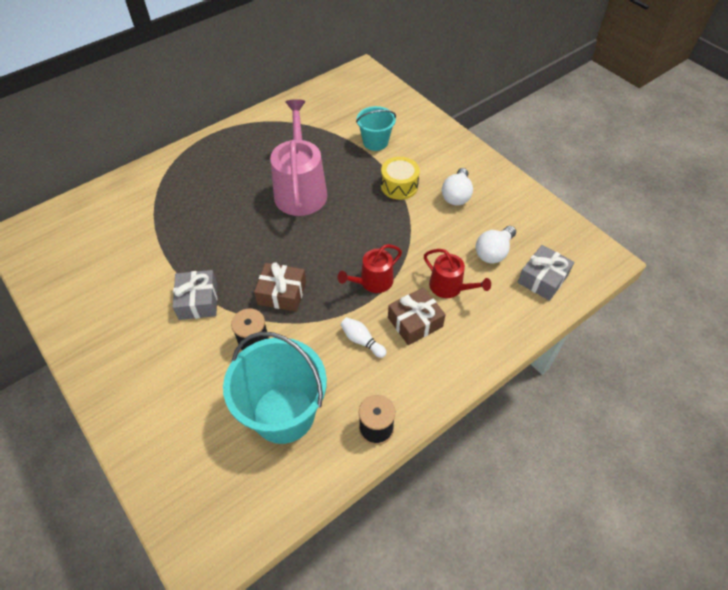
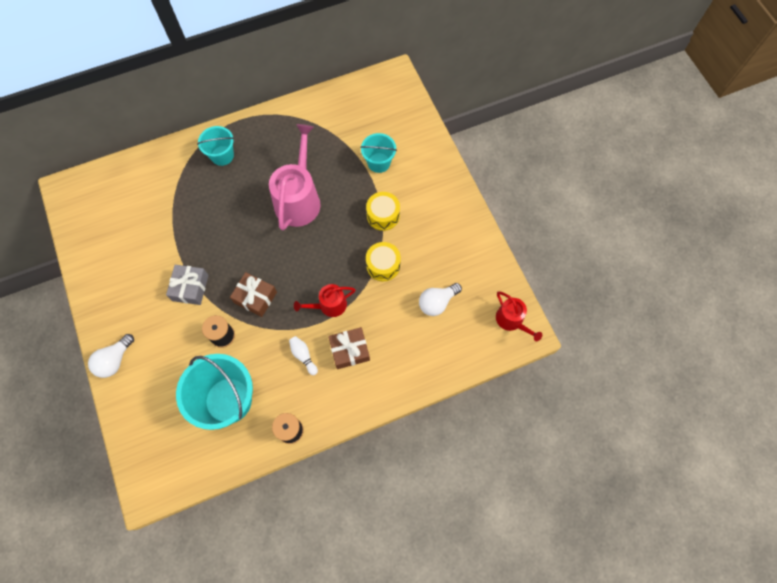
camera: 15 degrees right, 15 degrees up
red watering can [424,249,491,298] -> red watering can moved to [496,291,542,341]
white light bulb [442,168,473,206] -> white light bulb moved to [88,334,134,378]
grey gift [518,245,574,301] -> none
none -> turquoise bucket [197,126,234,166]
none -> yellow drum [366,242,401,282]

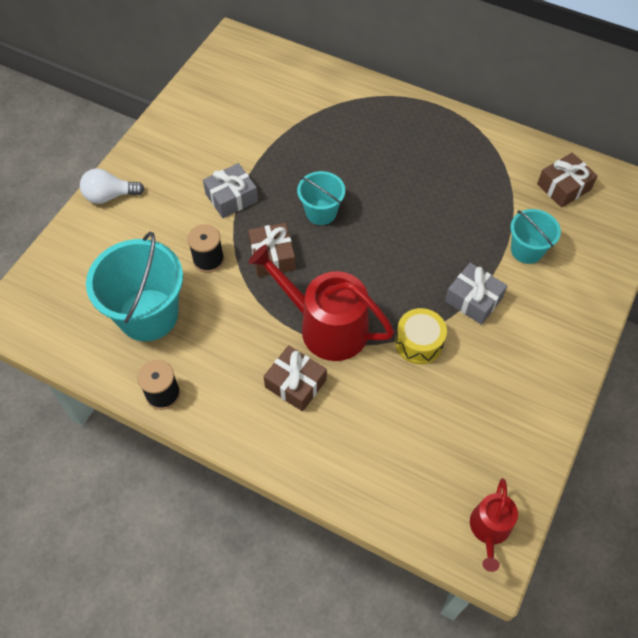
camera: 50 degrees right, 10 degrees down
turquoise bucket [197,126,234,166] -> turquoise bucket moved to [297,171,345,225]
pink watering can [269,124,321,230] -> none
white bowling pin [289,336,318,375] -> none
red watering can [294,284,356,317] -> red watering can [249,245,394,361], size x1.82
yellow drum [366,192,400,231] -> grey gift [445,263,507,325]
white light bulb [419,283,462,316] -> none
none -> brown gift [537,153,598,208]

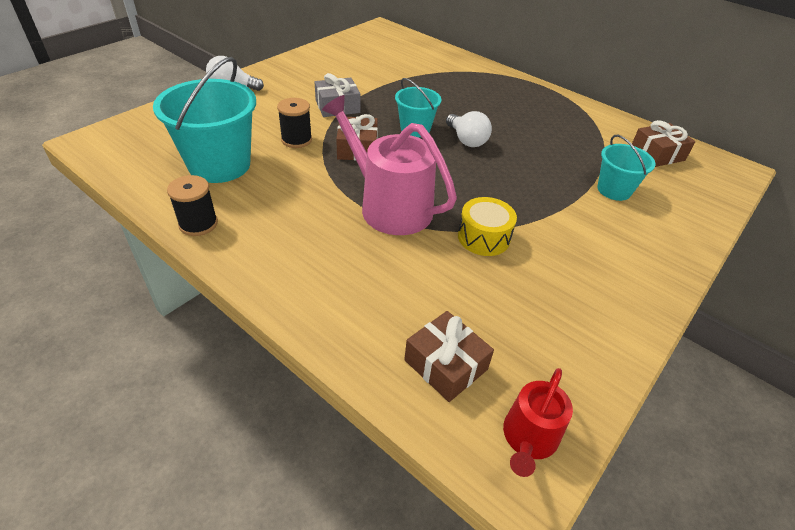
camera: 10 degrees right, 15 degrees down
red watering can [249,245,394,361] -> pink watering can [322,95,457,235]
brown gift [263,345,327,412] -> brown gift moved to [404,311,494,402]
grey gift [445,263,507,325] -> none
none -> white light bulb [446,111,492,147]

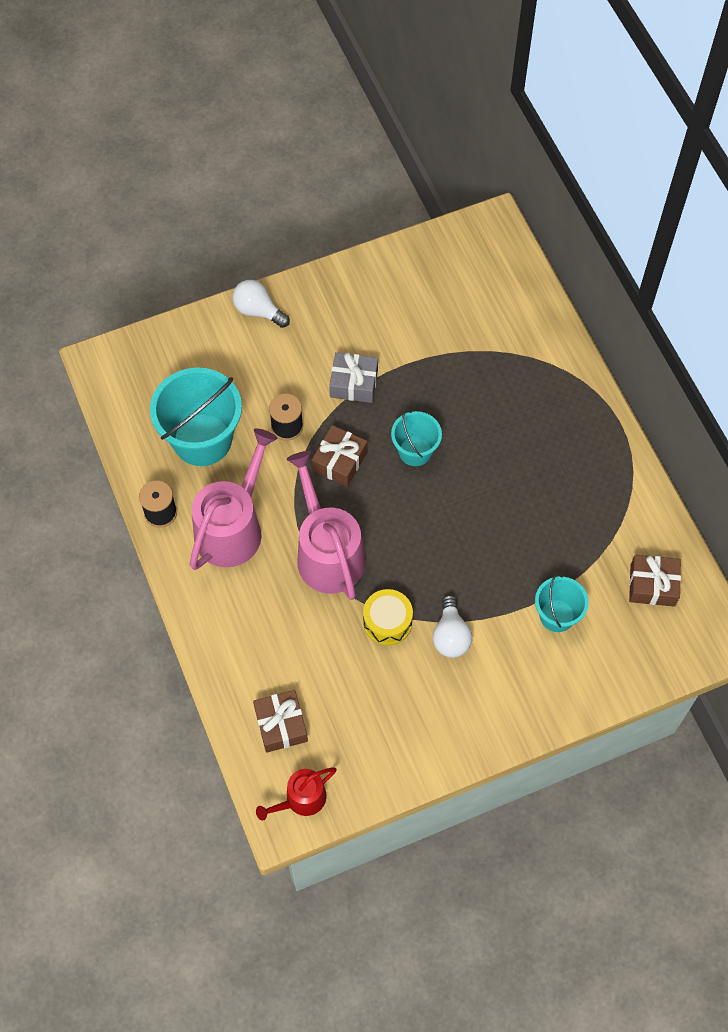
camera: 30 degrees right, 20 degrees up
white light bulb [446,111,492,147] -> white light bulb moved to [433,595,472,658]
none -> pink watering can [189,428,277,570]

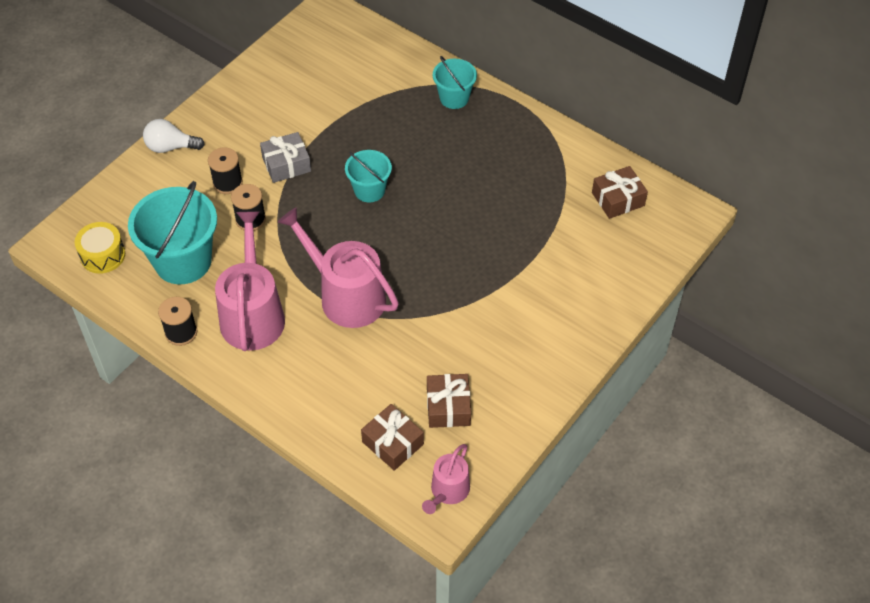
camera: 30 degrees left, 10 degrees down
red watering can [256,768,337,821] -> pink watering can [422,444,470,514]
brown gift [312,425,367,487] -> brown gift moved to [427,374,471,428]
yellow drum [363,589,413,646] -> yellow drum moved to [75,222,125,274]
white light bulb [433,595,472,658] -> none
turquoise bucket [535,574,589,632] -> turquoise bucket moved to [433,56,477,109]
none -> black spool [208,147,243,194]

